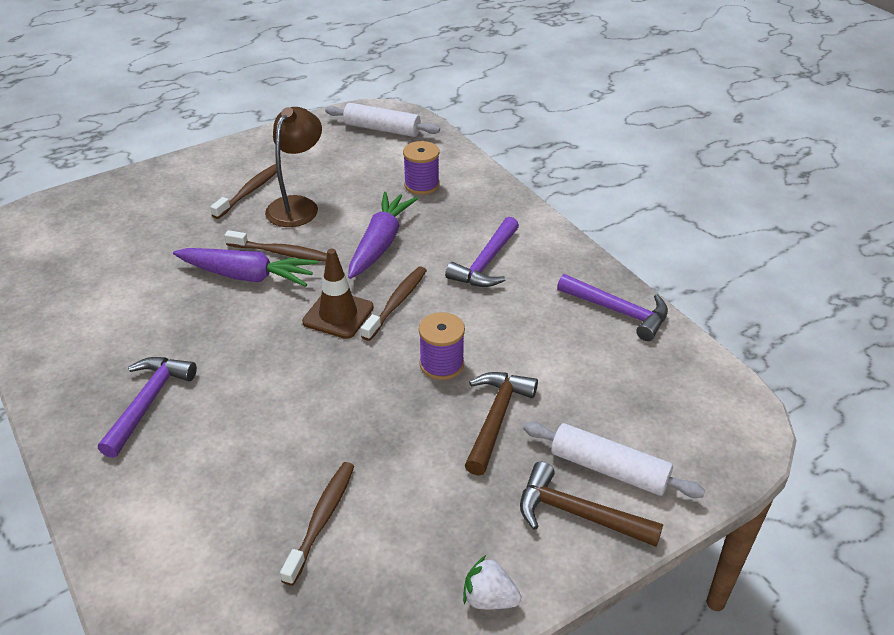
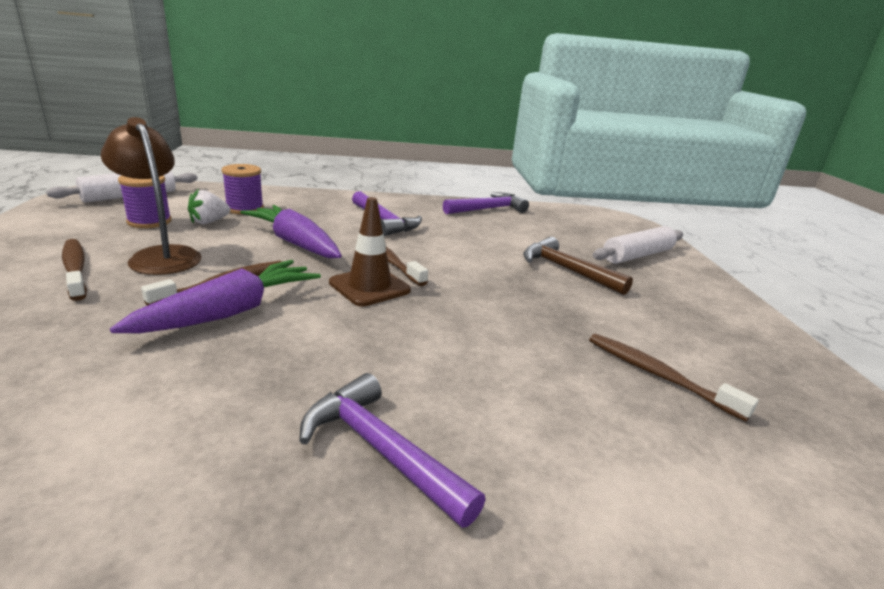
camera: 65 degrees left, 15 degrees down
purple spool [419,312,465,380] -> purple spool moved to [118,175,172,228]
white strawberry [463,555,521,610] -> white strawberry moved to [188,189,230,224]
brown hammer [520,462,663,547] -> none

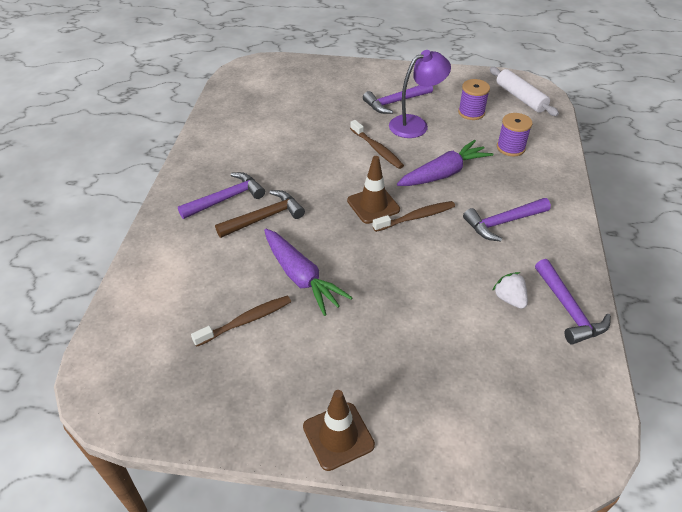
camera: 105 degrees right, 20 degrees up
brown toothbrush [62,239,87,301] -> purple hammer [363,85,433,114]
brown lamp [101,117,202,275] -> purple lamp [389,50,451,138]
purple carrot [110,260,321,333] -> purple carrot moved to [264,229,353,316]
white strawberry [188,189,230,224] -> white strawberry moved to [492,272,528,309]
brown hammer [523,237,633,295] -> brown hammer moved to [215,190,305,238]
white rolling pin [593,226,683,264] -> none
none -> brown traffic cone [303,390,375,471]

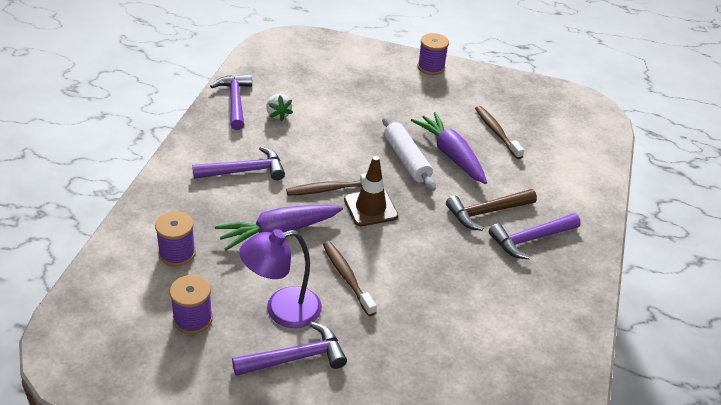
camera: 175 degrees left, 5 degrees down
brown toothbrush [191,296,291,347] -> brown toothbrush turned 90 degrees clockwise [475,106,524,159]
brown traffic cone [303,390,375,471] -> purple spool [418,33,449,75]
white rolling pin [490,67,559,116] -> white rolling pin moved to [382,116,436,191]

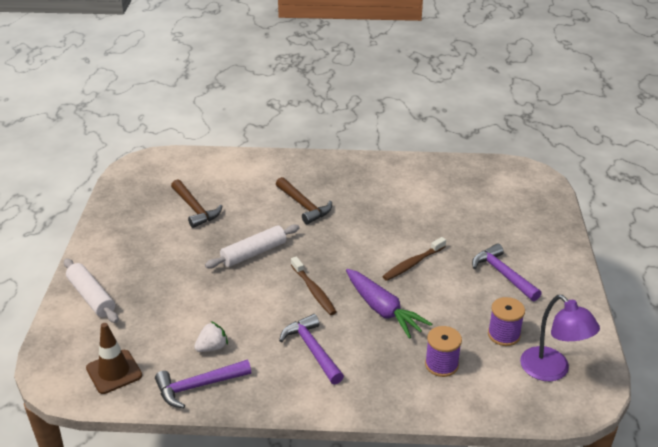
camera: 100 degrees left, 5 degrees down
purple lamp [239,229,322,328] -> purple lamp moved to [520,295,600,381]
brown traffic cone [344,156,398,226] -> brown traffic cone moved to [86,323,142,394]
purple carrot [411,112,487,184] -> none
purple spool [418,33,449,75] -> none
brown toothbrush [475,106,524,159] -> brown hammer [171,179,222,228]
purple hammer [489,213,581,260] -> none
none -> white rolling pin [64,259,118,323]

